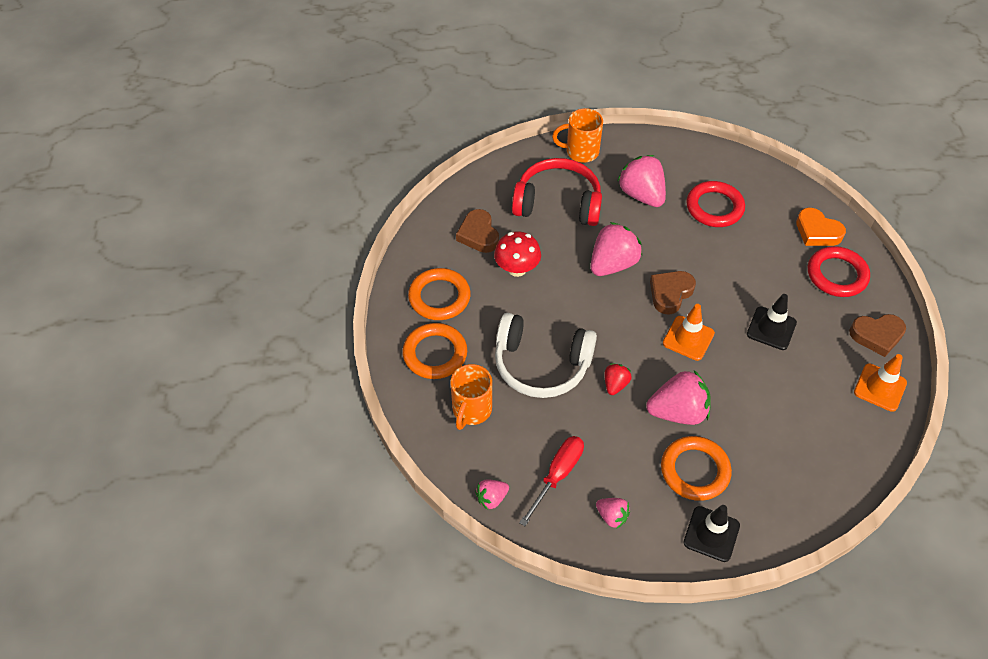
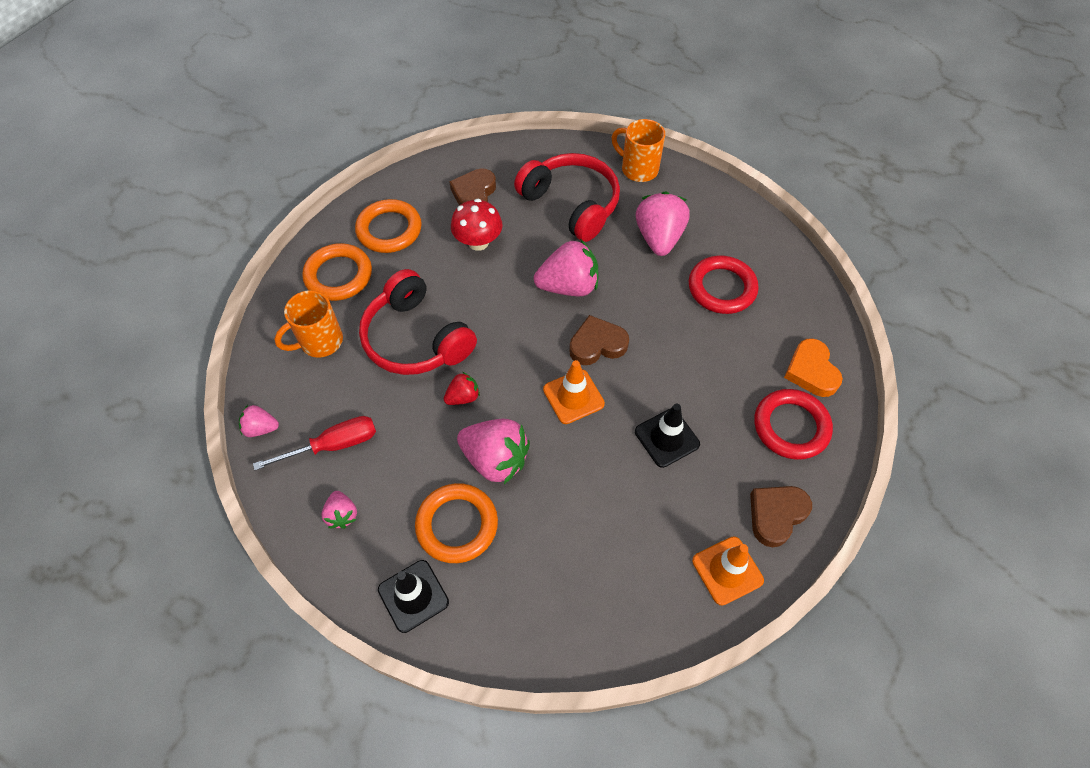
camera: 35 degrees right, 5 degrees up
white headphones [495,313,597,398] -> red headphones [359,269,477,375]
brown heart [849,314,906,357] -> brown heart turned 105 degrees clockwise [750,486,812,547]

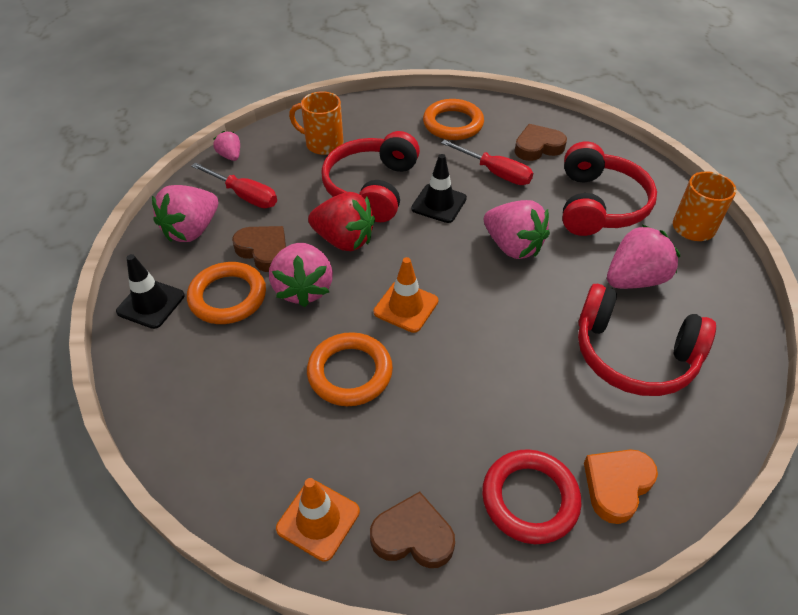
camera: 55 degrees right, 10 degrees down
orange ring [302,243,372,301] -> orange ring moved to [307,332,393,406]
pink strawberry [321,491,357,529] -> pink strawberry [152,185,218,242], size x1.91
red strawberry [444,372,480,405] -> red strawberry [308,192,375,251], size x1.91
red mushroom [451,199,503,251] -> red screwdriver [441,140,533,185]
brown heart [569,315,629,365] -> brown heart moved to [232,226,286,272]
black traffic cone [635,404,700,468] -> black traffic cone moved to [411,154,467,223]
red ring [689,255,759,314] -> red headphones [578,284,716,396]

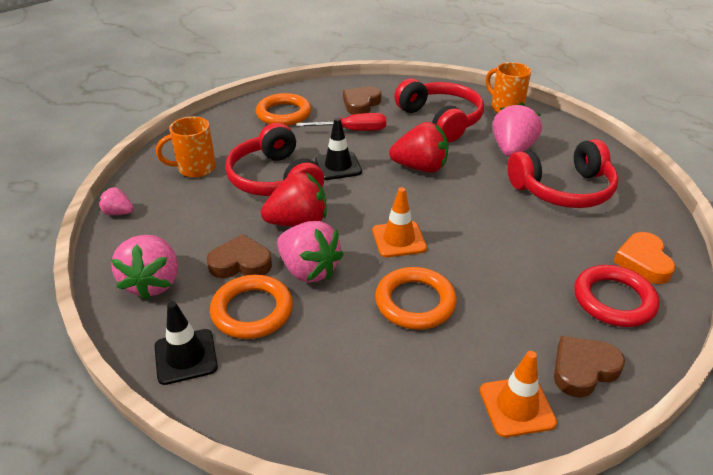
camera: 40 degrees left, 10 degrees down
red screwdriver [191,162,277,208] -> none
pink strawberry [484,200,550,259] -> red strawberry [389,122,449,173]

